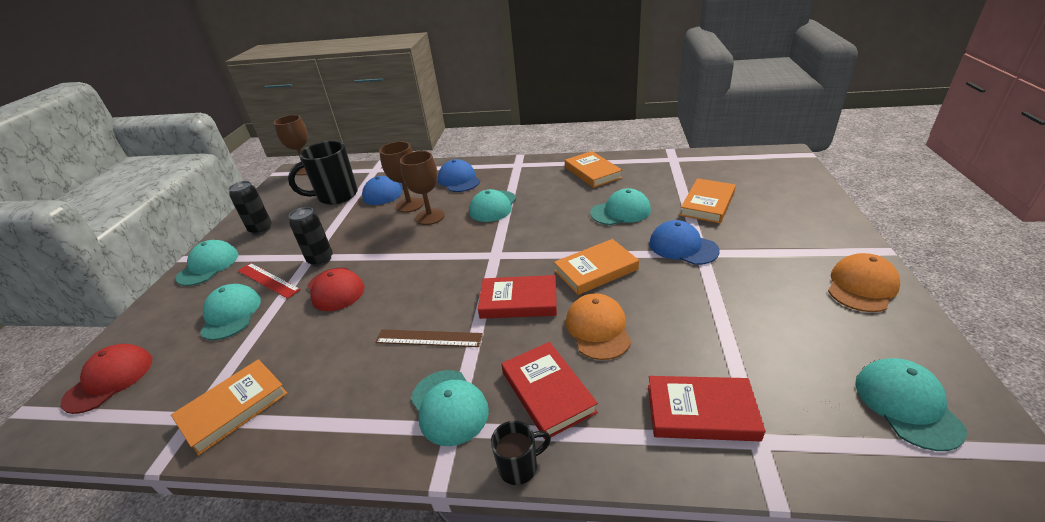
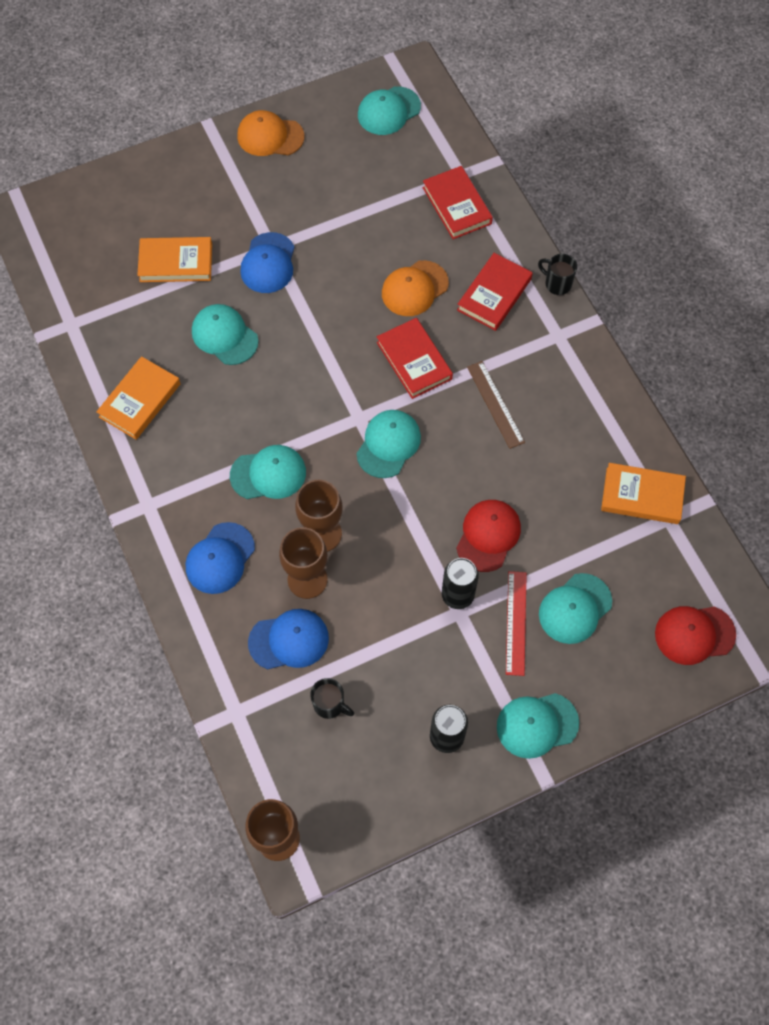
camera: 125 degrees left, 30 degrees up
black mug [288,141,358,205] -> black mug [310,678,354,719], size x0.49
turquoise cap [411,370,489,446] -> turquoise cap moved to [356,410,421,478]
orange book [554,239,639,295] -> none

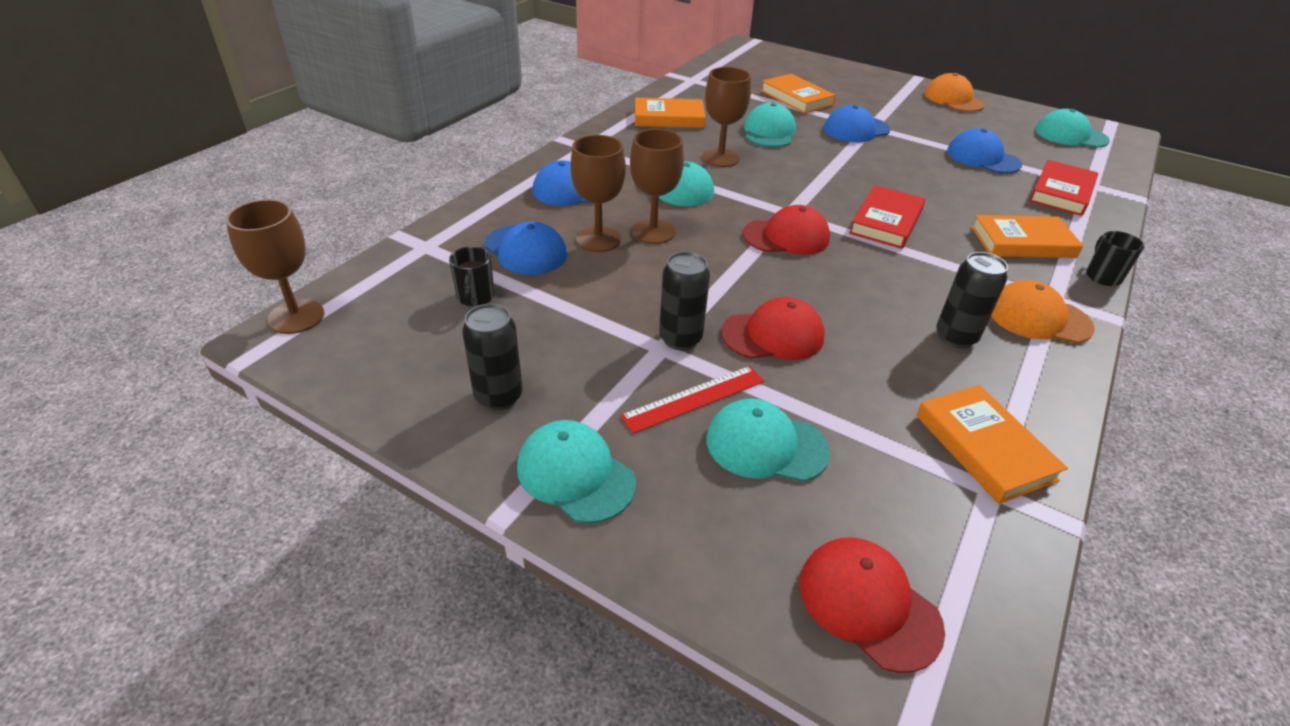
camera: 55 degrees right, 25 degrees down
turquoise cap [356,410,421,478] -> red cap [743,205,830,255]
orange cap [382,260,449,316] -> orange cap moved to [991,280,1095,343]
red book [457,253,533,331] -> orange book [971,215,1083,258]
brown ruler [467,361,525,449] -> none
none -> brown goblet [702,67,751,167]
none -> black can [936,252,1008,348]
none -> blue cap [947,128,1022,174]

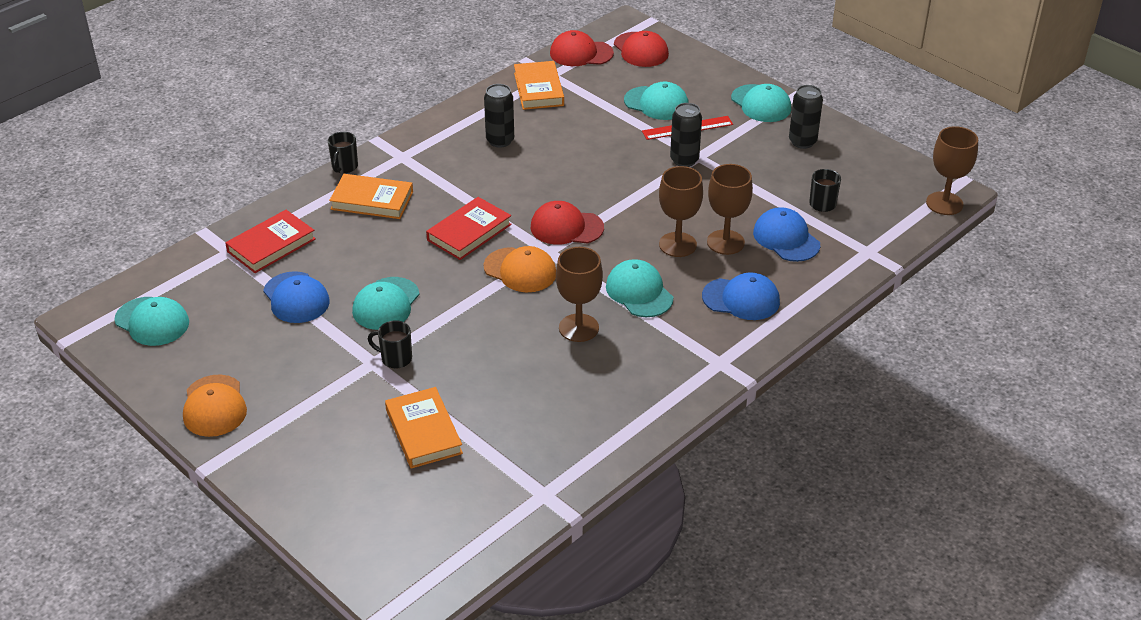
camera: 165 degrees left, 0 degrees up
orange book [635,98,706,128] -> none
red cap [721,297,825,360] -> red cap moved to [550,30,614,66]
turquoise cap [744,103,796,147] -> turquoise cap moved to [352,277,420,330]
blue cap [824,105,890,142] -> black mug [368,320,412,369]
orange cap [991,280,1095,343] -> orange cap moved to [483,246,556,292]

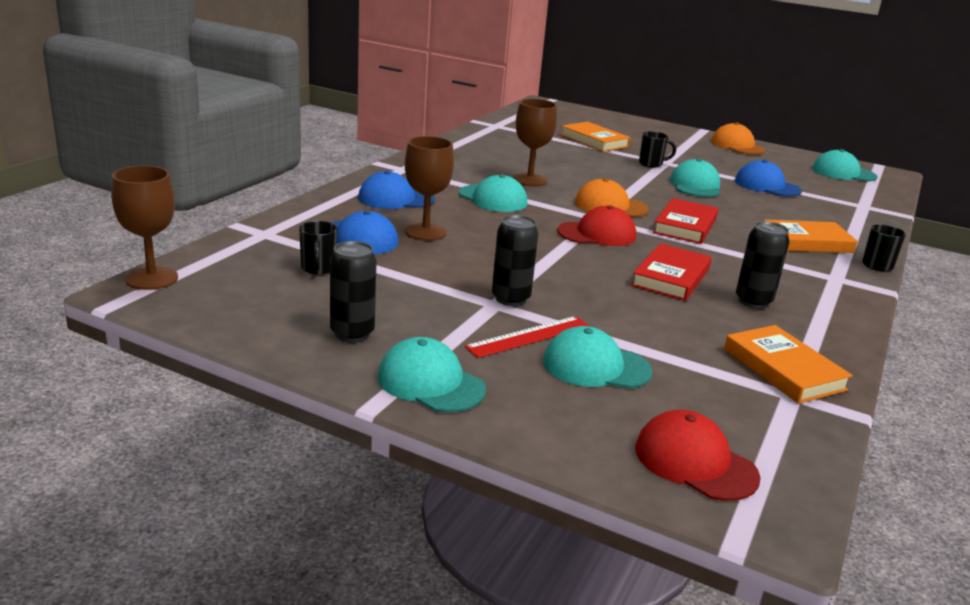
camera: 160 degrees right, 15 degrees down
red book [225,210,316,273] -> red book moved to [631,243,712,301]
red cap [550,30,614,66] -> none
brown goblet [659,166,703,257] -> none

